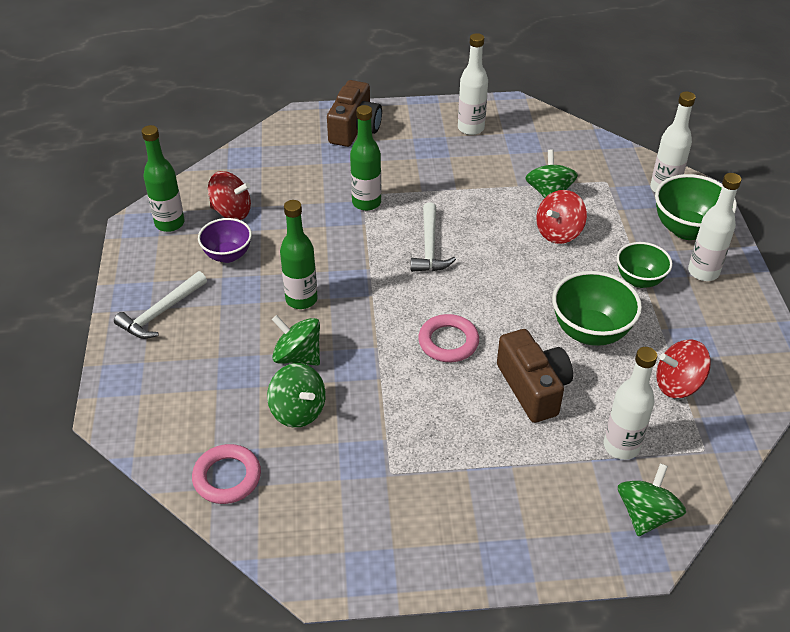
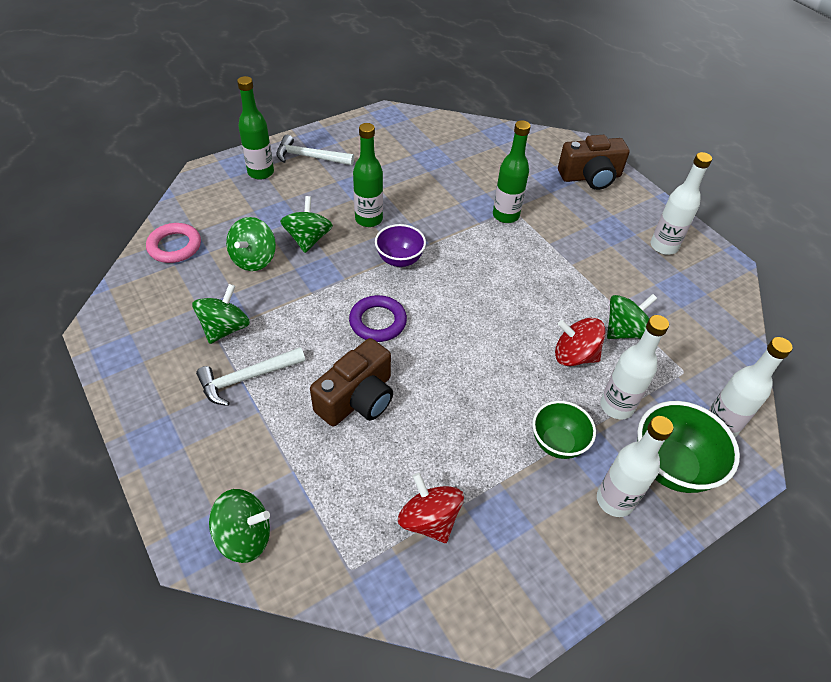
camera: 60 degrees right, 5 degrees up
green bottle [142,125,185,232] -> green bottle moved to [237,76,274,180]
purple bowl [198,218,252,263] -> purple bowl moved to [375,224,426,267]
red spinning top [208,171,251,220] -> none
white hammer [411,202,456,272] -> white hammer moved to [196,347,305,406]
pink ring [418,314,479,362] -> purple ring [349,295,407,342]
green bowl [552,271,642,346] -> none
white bottle [603,347,657,460] -> white bottle moved to [600,315,669,420]
none -> green spinning top [192,284,250,344]

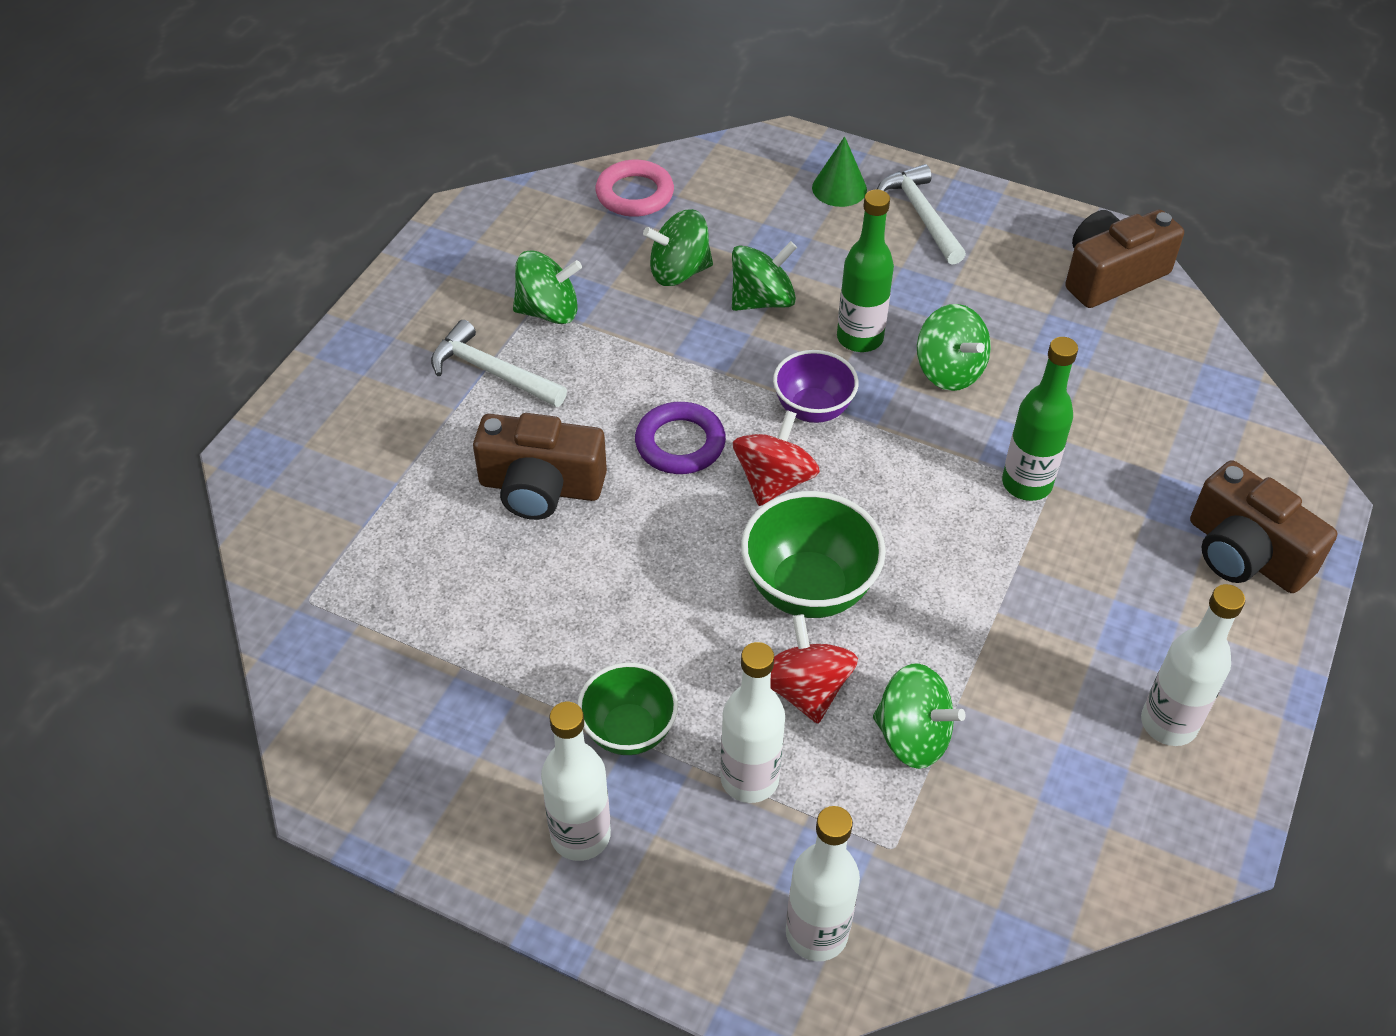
camera: 60 degrees right, 0 degrees up
green spinning top [209,489,270,563] -> green spinning top moved to [917,304,991,391]
green bottle [237,76,274,180] -> green cone [812,136,867,207]
red spinning top [398,473,464,543] -> red spinning top moved to [733,410,820,506]
green bowl [637,401,740,493] -> green bowl moved to [741,491,886,618]
none -> brown camera [1065,209,1184,308]

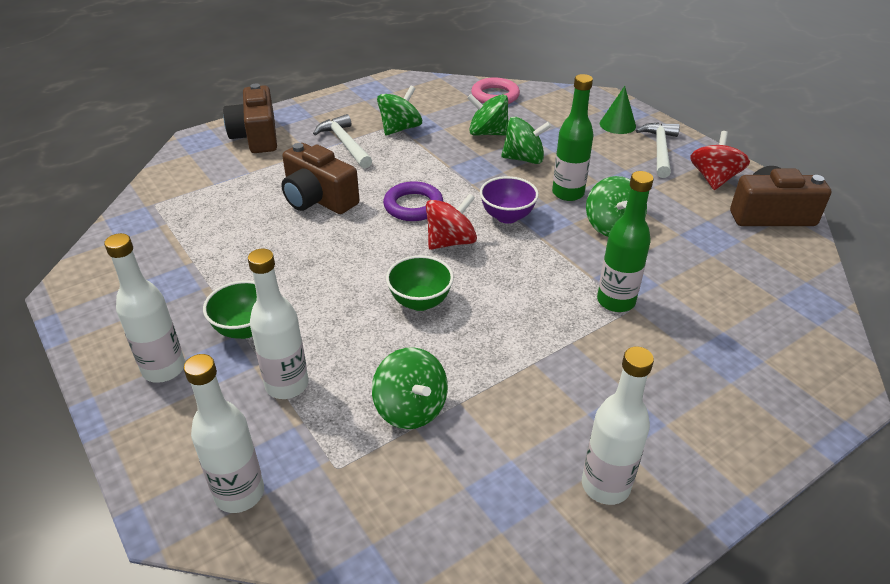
camera: 30 degrees right, 10 degrees down
green spinning top [513,250,582,324] -> green spinning top turned 75 degrees counterclockwise [377,86,422,135]
green bowl [741,491,886,618] -> green bowl [386,255,454,311], size x0.66
red spinning top [770,614,858,724] -> red spinning top moved to [690,131,750,190]
brown camera [1190,460,1337,593] -> brown camera moved to [223,83,277,153]

